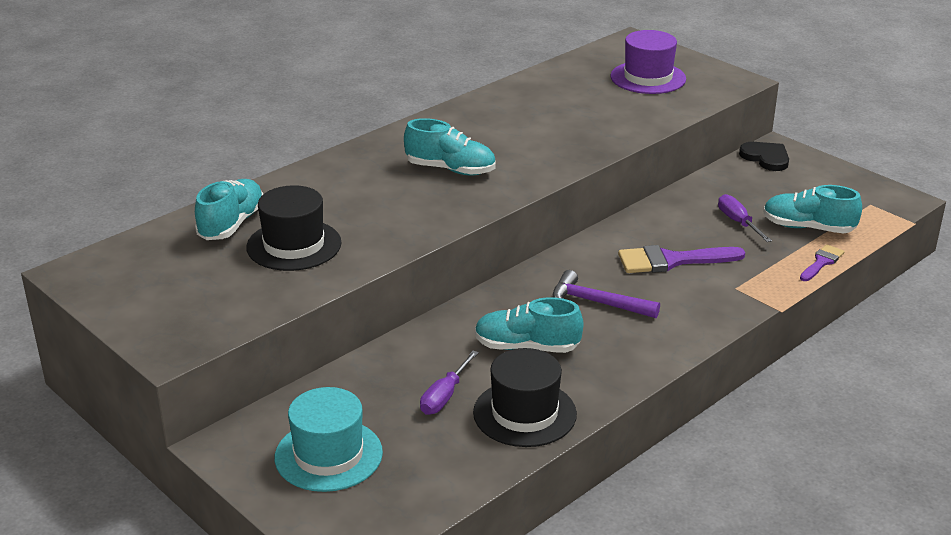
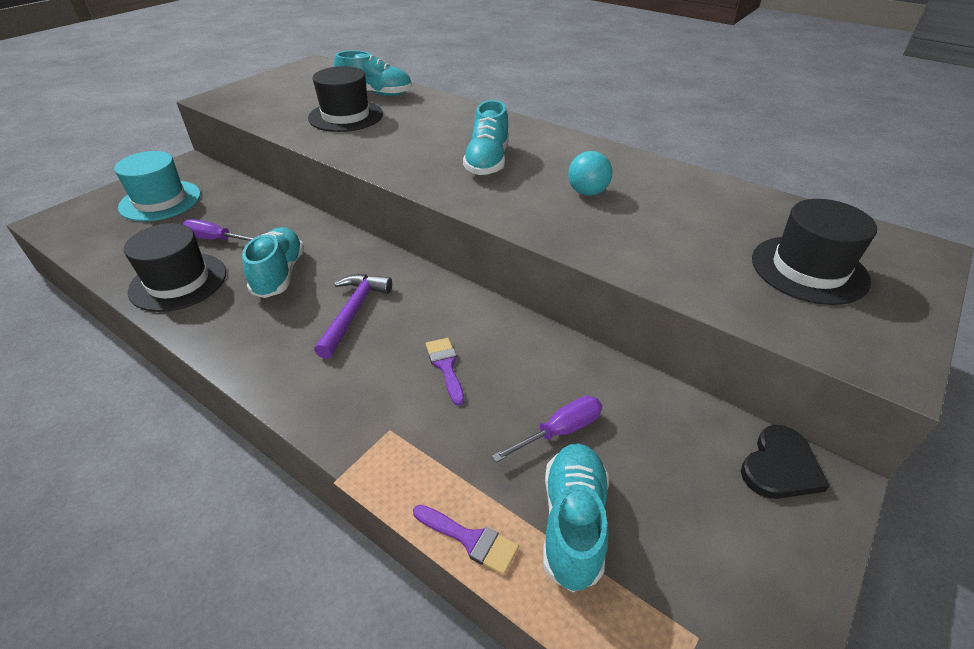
camera: 80 degrees right, 10 degrees up
purple hat [611,30,686,94] -> black hat [752,199,877,305]
purple brush [618,245,745,273] -> purple brush [426,338,464,406], size x0.57
none -> turquoise ball [568,151,612,196]

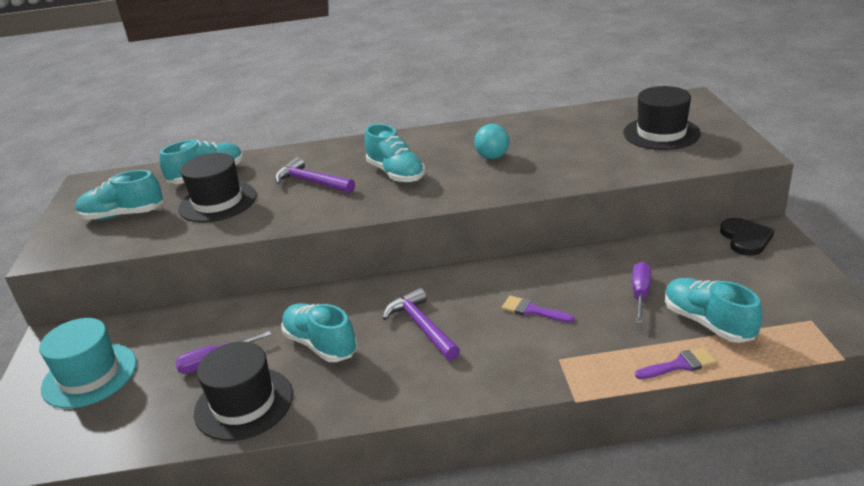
camera: 40 degrees left, 10 degrees down
none -> turquoise shoe [76,170,163,220]
none -> purple hammer [275,157,355,193]

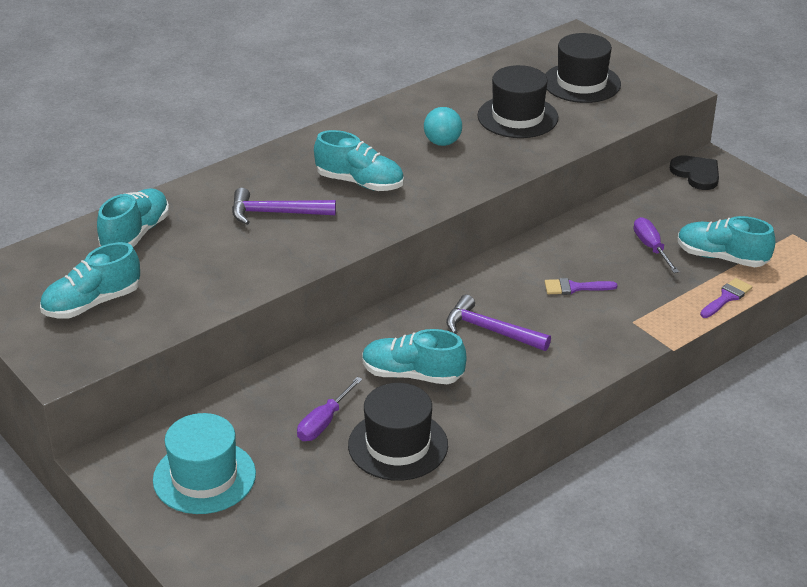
camera: 35 degrees left, 5 degrees up
black hat [178,153,257,223] -> black hat moved to [477,65,558,138]

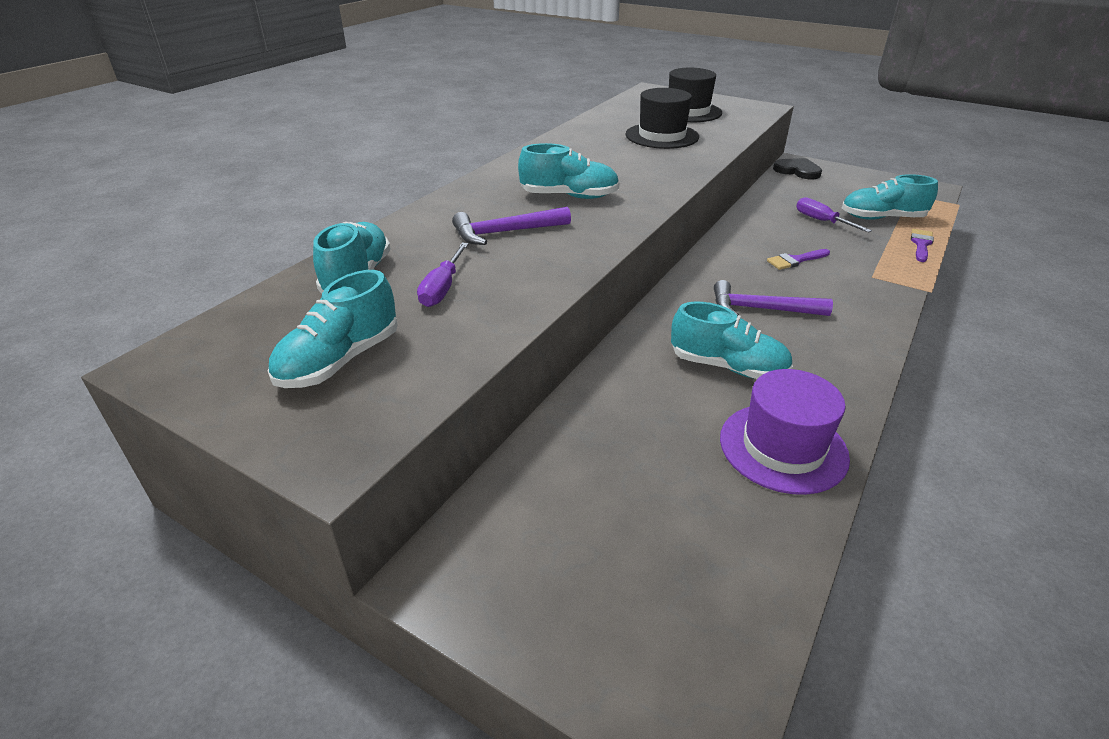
camera: 20 degrees left, 0 degrees up
turquoise hat [153,413,256,514] -> none
purple screwdriver [297,377,363,441] -> purple screwdriver moved to [417,242,469,307]
black hat [348,383,448,481] -> purple hat [720,369,850,495]
turquoise shoe [362,329,466,384] -> turquoise shoe turned 150 degrees counterclockwise [671,301,793,379]
turquoise ball [424,107,462,146] -> none

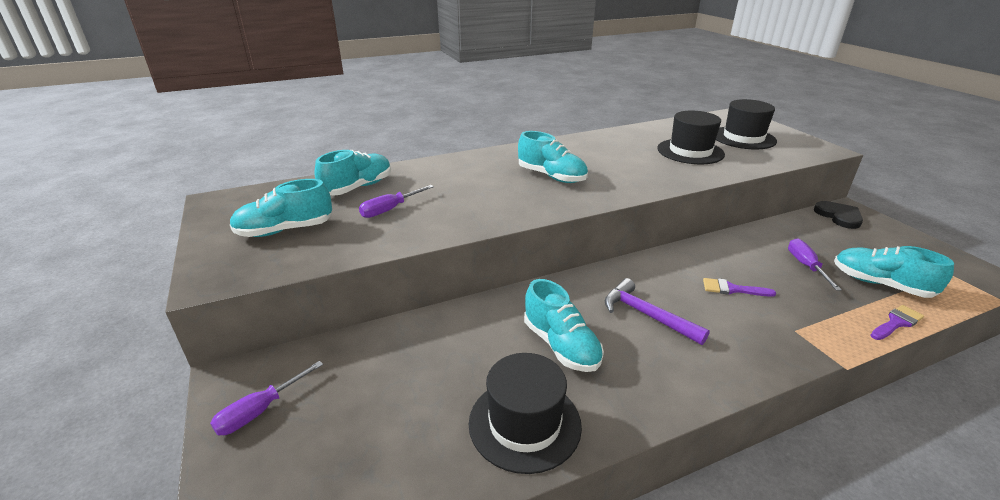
camera: 35 degrees right, 5 degrees down
purple hammer [452,207,571,245] -> none
purple hat [720,369,850,495] -> black hat [469,353,582,474]
none -> purple screwdriver [210,361,323,435]

